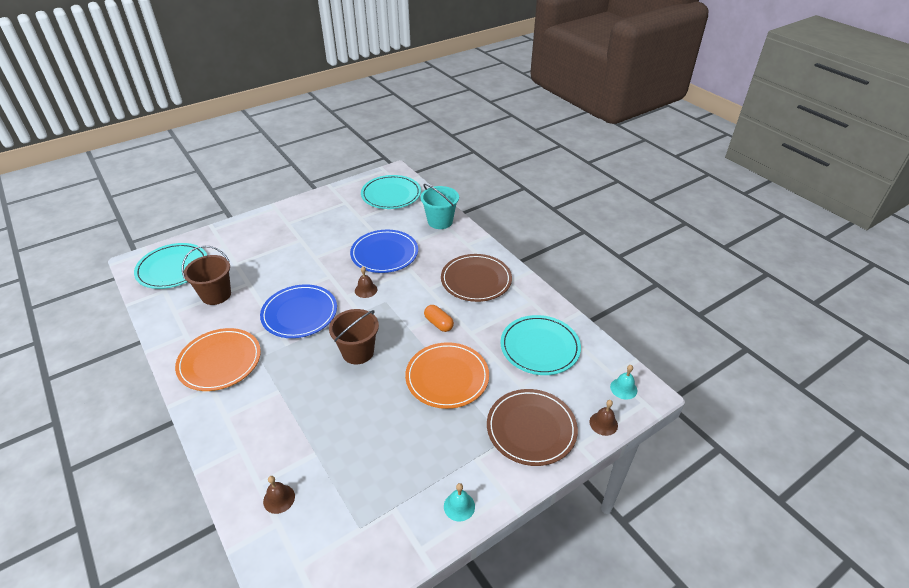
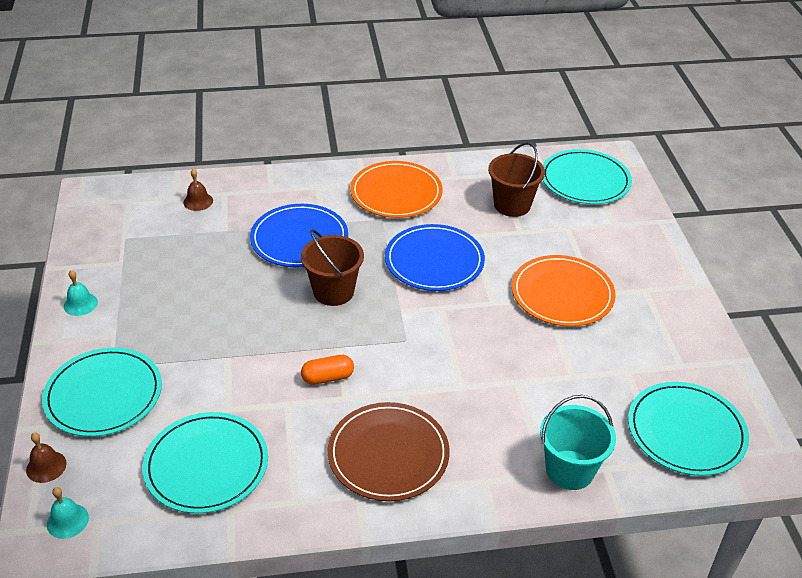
camera: 115 degrees right, 0 degrees up
blue plate [350,230,418,273] -> blue plate moved to [250,204,348,268]
brown bell [355,266,377,298] -> none
orange plate [405,342,489,409] -> orange plate moved to [512,255,616,327]
brown plate [487,389,578,466] -> turquoise plate [42,348,162,437]

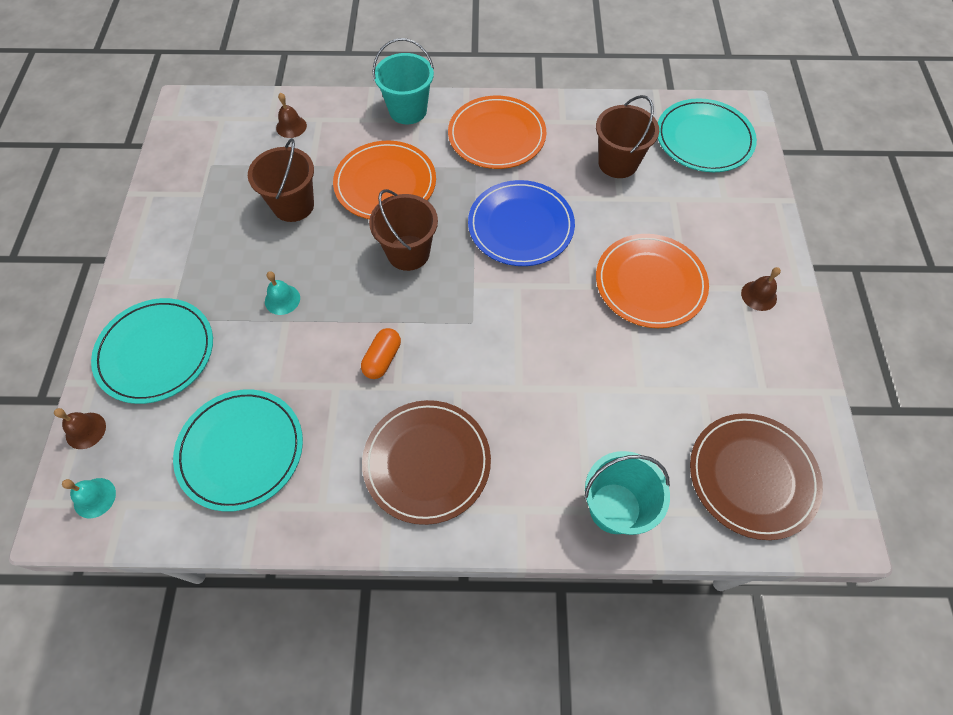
camera: 10 degrees right, 20 degrees up
turquoise bell [64,270,98,316] -> turquoise bell moved to [265,271,300,315]
blue plate [250,204,348,268] -> orange plate [333,141,436,219]
orange capsule [301,355,354,385] -> orange capsule turned 60 degrees counterclockwise [361,328,401,379]
turquoise plate [628,382,749,476] -> brown plate [690,413,823,540]
none -> brown bucket [248,138,314,222]
none -> turquoise bucket [373,38,434,124]
none -> brown bell [741,267,781,311]

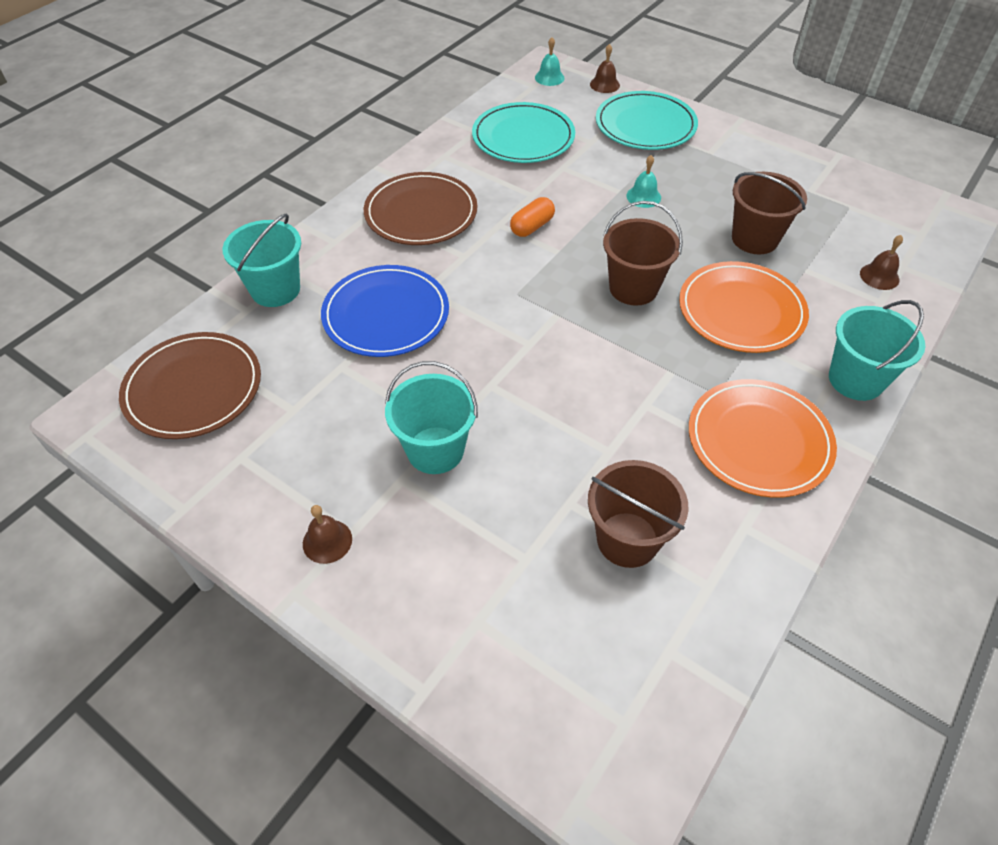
camera: 125 degrees right, 10 degrees down
orange capsule [361,328,401,379] -> orange capsule turned 75 degrees clockwise [510,197,555,237]
blue plate [468,180,575,266] -> blue plate moved to [321,265,449,357]
orange plate [596,234,709,328] -> turquoise bucket [385,361,478,474]
turquoise plate [658,98,757,172] -> none

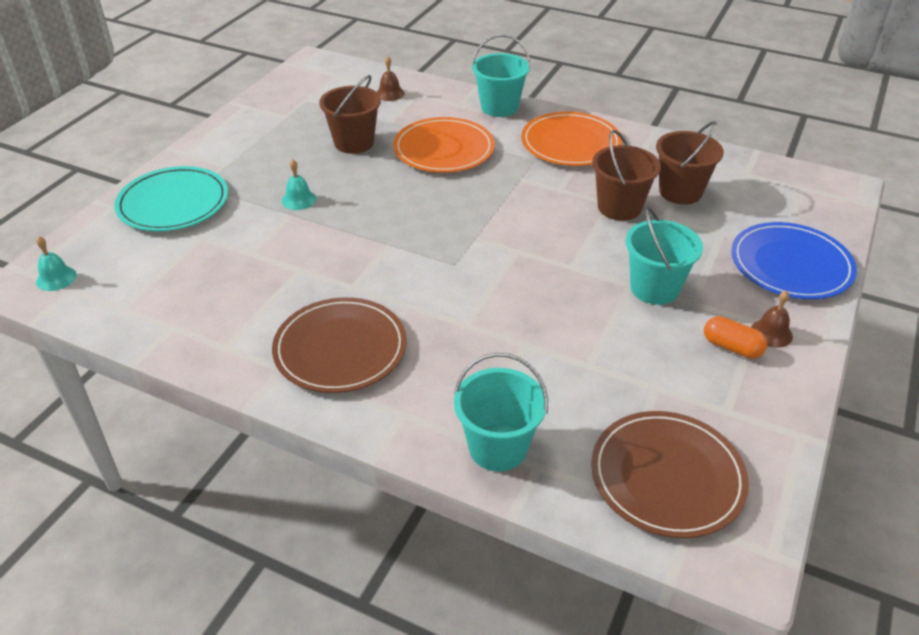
camera: 100 degrees left, 10 degrees down
blue plate [321,265,449,357] -> blue plate moved to [731,222,857,299]
turquoise plate [472,102,575,163] -> none
orange capsule [510,197,555,237] -> orange capsule moved to [704,316,767,358]
brown bell [590,44,620,93] -> none
brown bucket [603,201,683,306] -> brown bucket moved to [592,130,661,221]

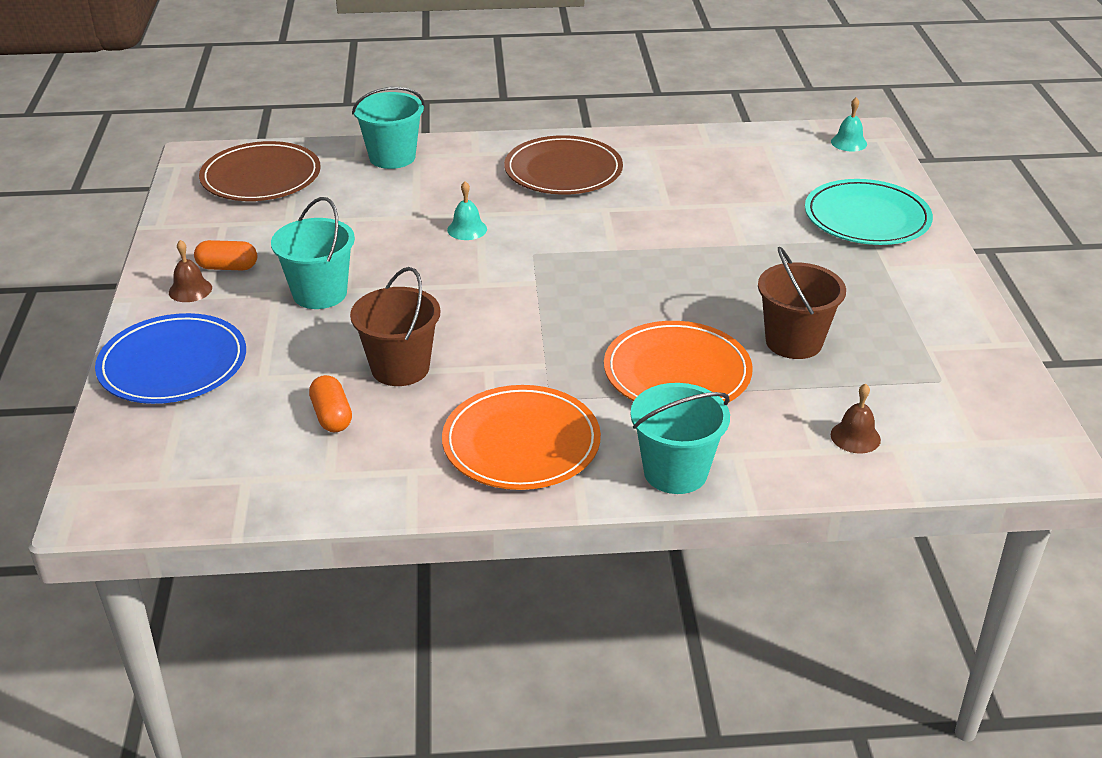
camera: 150 degrees right, 5 degrees down
turquoise bell [282,159,316,210] -> turquoise bell moved to [447,181,487,240]
brown bucket [656,121,724,204] -> orange capsule [309,375,352,432]

